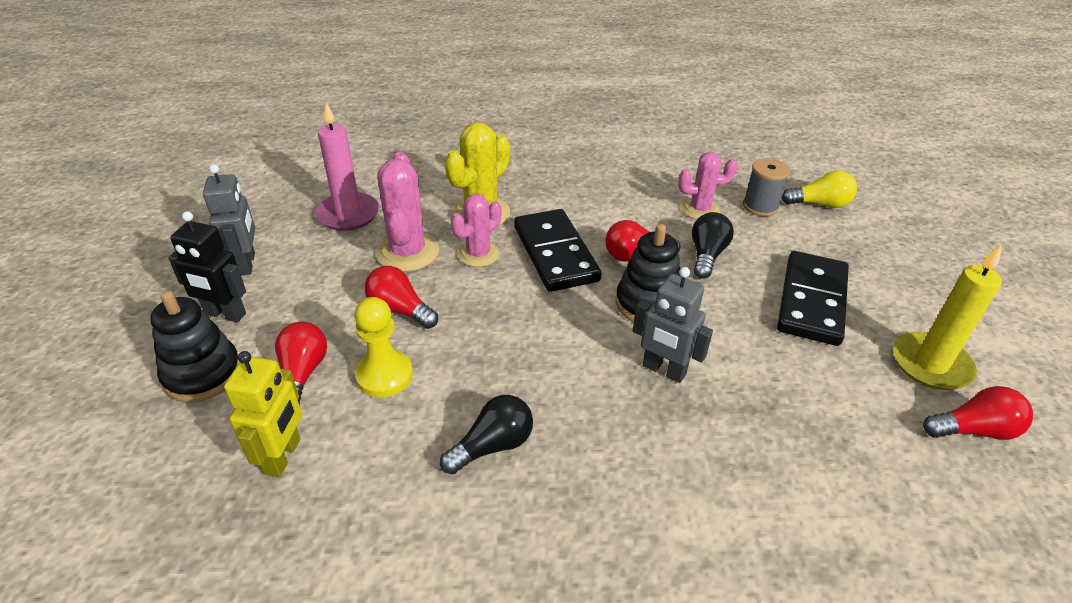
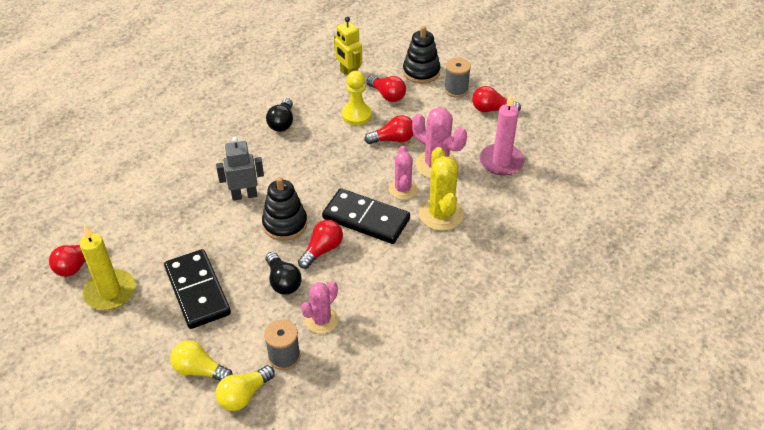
camera: 135 degrees right, 5 degrees up
black robot [168,211,246,322] -> grey spool [444,58,471,98]
grey robot [203,164,255,275] -> red light bulb [472,86,521,112]
none -> yellow light bulb [170,341,233,381]

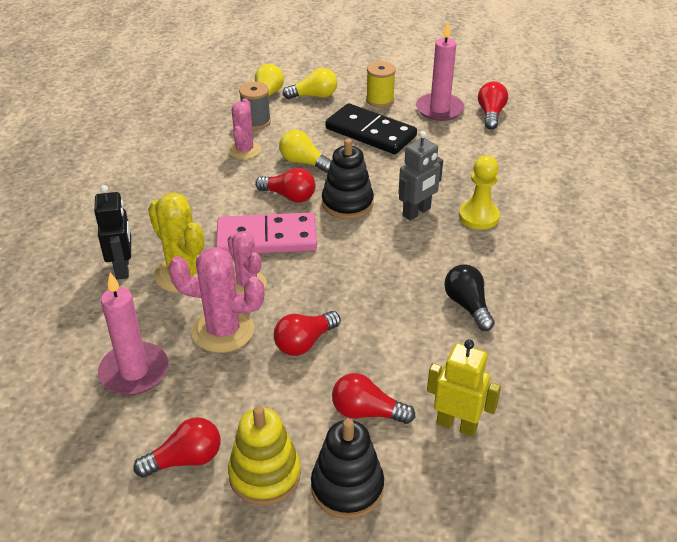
camera: 150 degrees right, 5 degrees down
yellow candle [80,225,135,310] -> pink candle [416,22,465,121]
black light bulb [266,252,302,295] -> yellow light bulb [279,130,332,173]
red light bulb [298,220,343,269] -> red light bulb turned 75 degrees counterclockwise [255,168,315,202]
black domino [322,188,410,244] -> pink domino [216,212,317,254]
yellow pawn [342,71,372,125] -> yellow pawn moved to [459,156,500,230]
grey spool [444,58,471,98] -> yellow stacking toy [228,406,301,505]
none -> black robot [94,185,131,280]
none -> yellow spool [366,61,396,108]

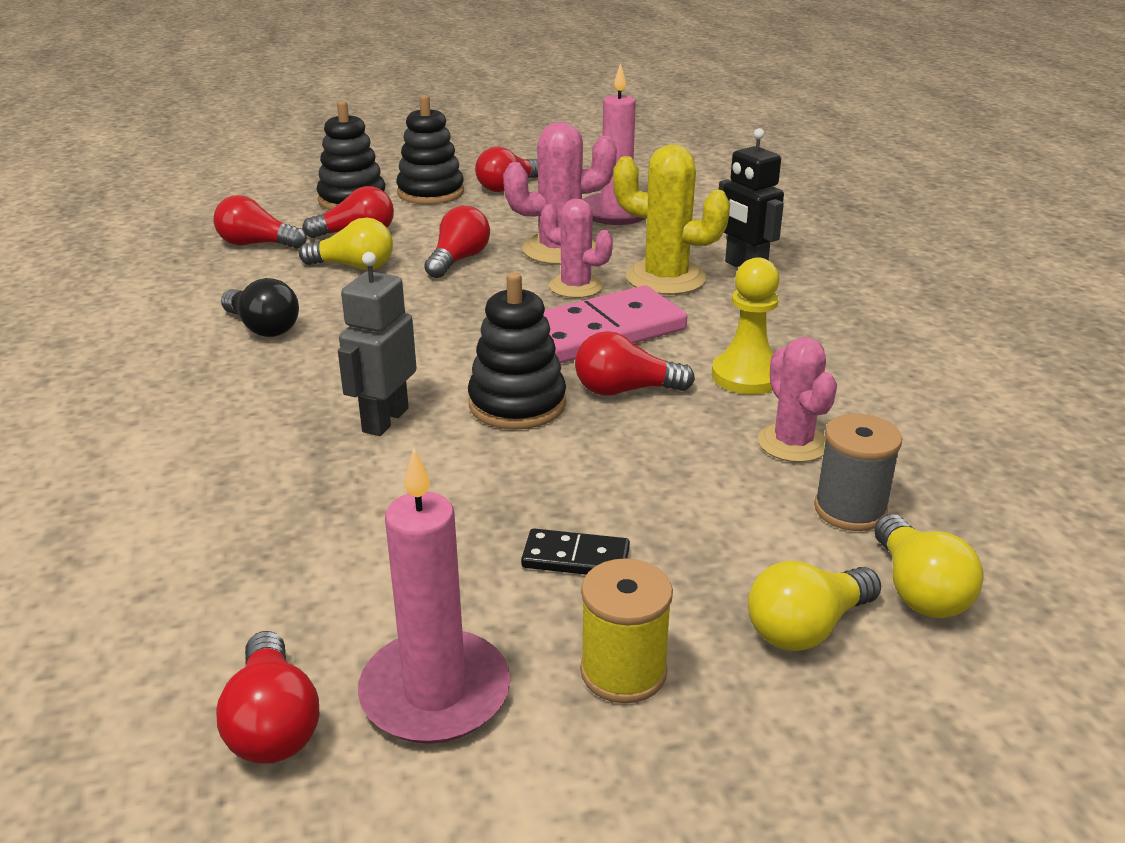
camera: 155 degrees right, 10 degrees down
yellow stacking toy [228,406,301,505] -> black stacking toy [396,95,464,204]
yellow light bulb [279,130,332,173] -> yellow light bulb moved to [299,218,393,270]
black domino [325,103,417,154] -> black domino [521,528,630,575], size x0.47
yellow robot [427,339,501,437] -> red light bulb [214,195,306,249]
yellow pawn [459,156,500,230] -> yellow pawn moved to [712,257,780,394]

